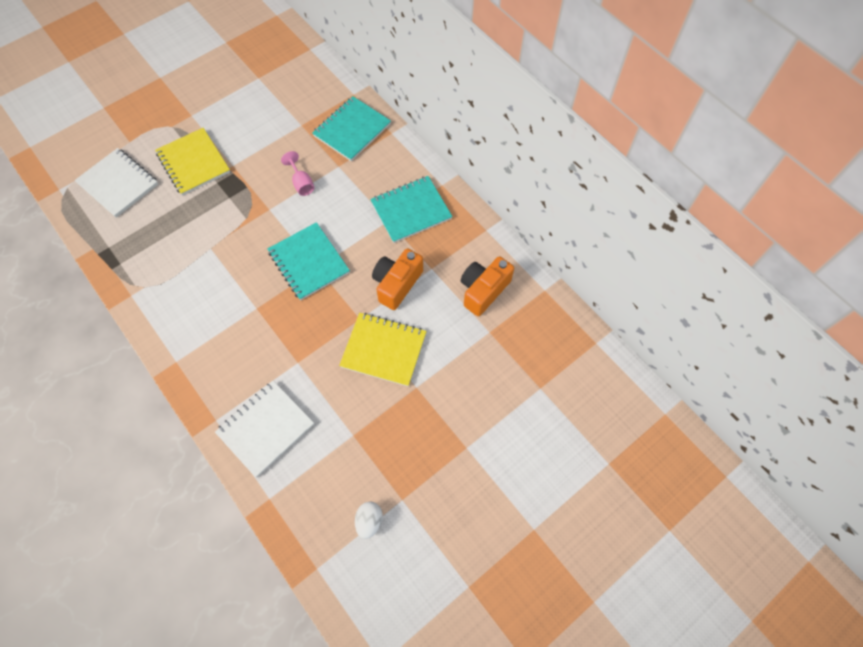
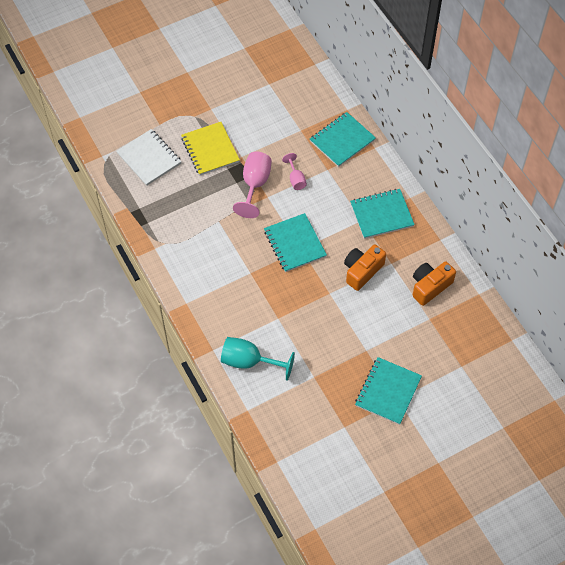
camera: 10 degrees right, 5 degrees down
white notebook [215,381,314,477] -> turquoise goblet [221,337,295,381]
yellow notebook [339,313,426,387] -> none
white egg [355,502,383,539] -> none
none -> pink goblet [233,152,272,218]
none -> turquoise notebook [355,357,422,425]

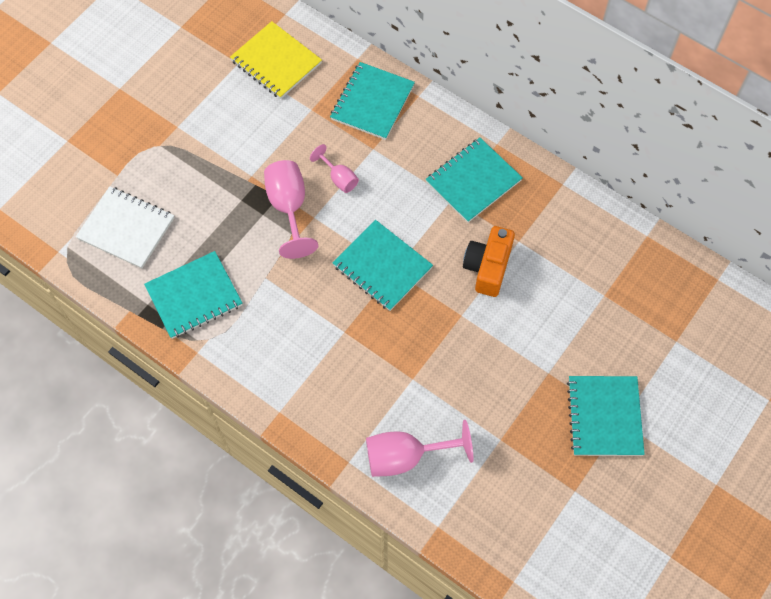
camera: 25 degrees left, 5 degrees up
yellow notebook [181,122,240,175] -> yellow notebook moved to [230,21,322,99]
turquoise goblet [221,337,295,381] -> pink goblet [366,420,473,477]
orange camera [413,261,456,306] -> none
none -> turquoise notebook [144,251,242,339]

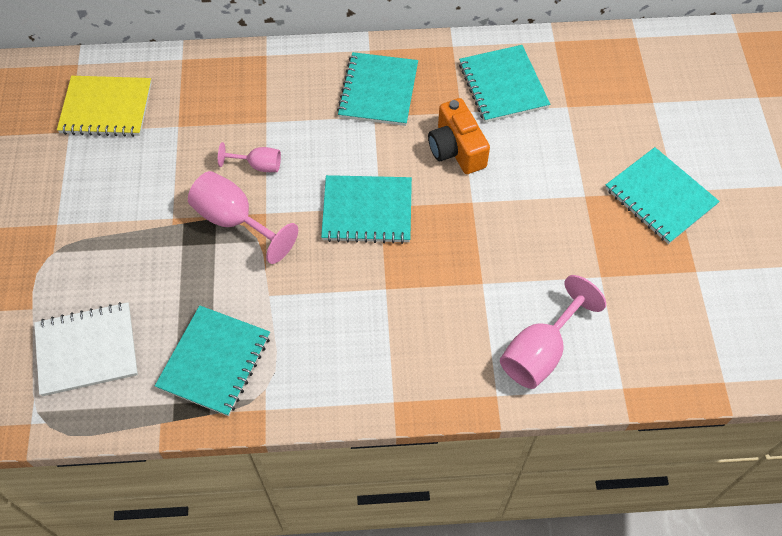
camera: 40 degrees left, 5 degrees down
turquoise notebook [330,62,415,140] -> turquoise notebook moved to [459,45,550,123]

